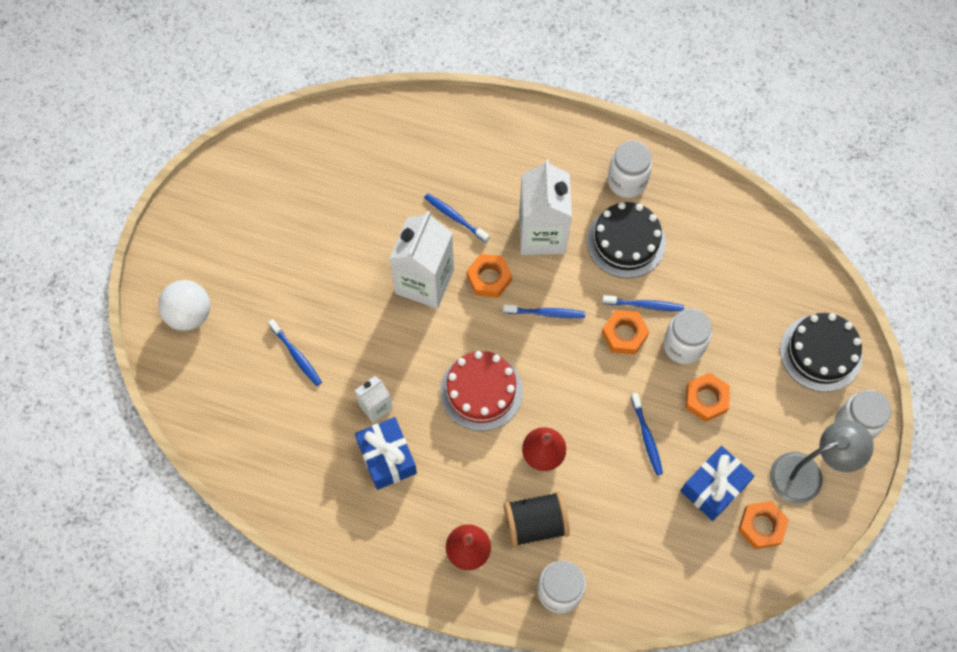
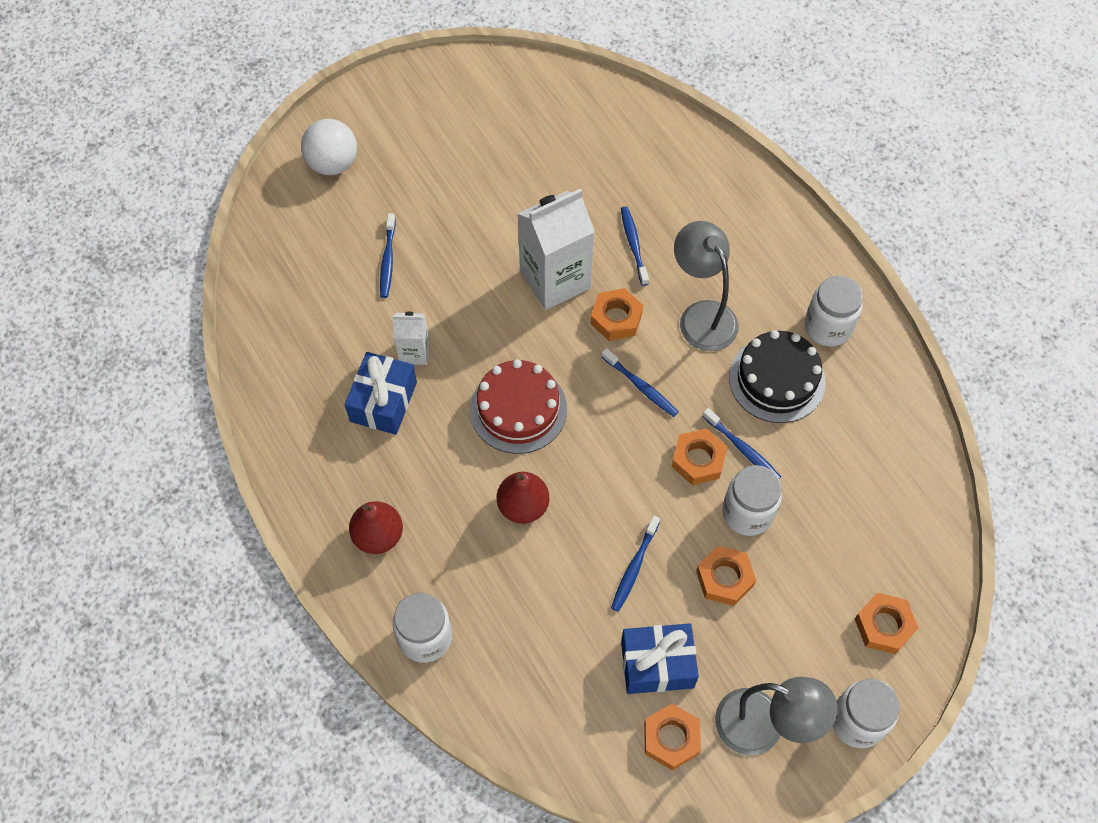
camera: 40 degrees right, 5 degrees down
black spool [504,491,570,547] -> none
white carton [519,159,572,255] -> grey lamp [674,221,739,351]
black cake [780,313,862,392] -> orange nut [855,593,918,654]

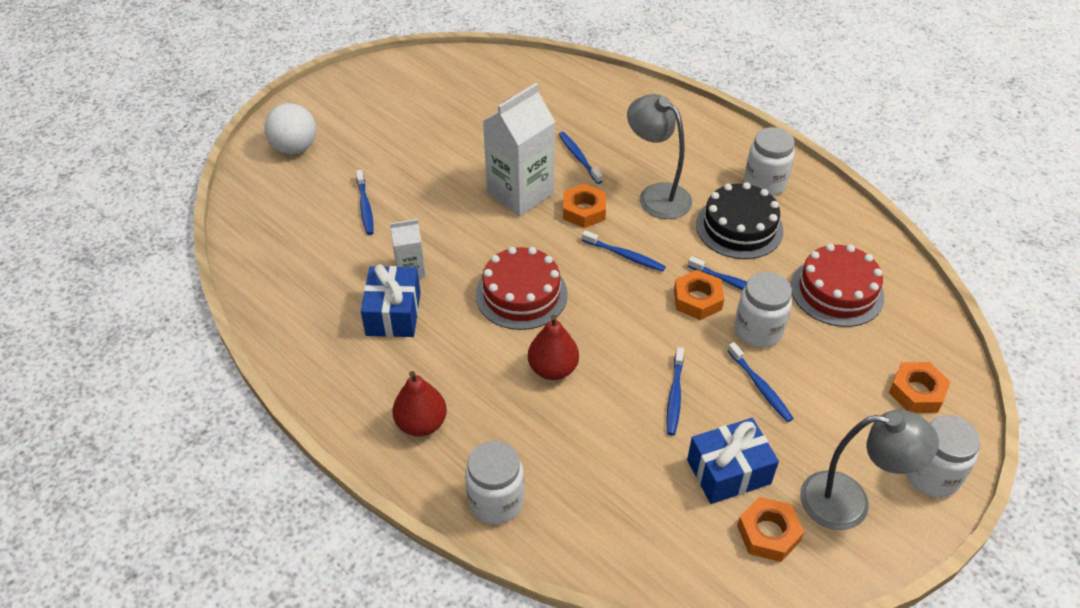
camera: 15 degrees left, 15 degrees down
orange nut [696,546,756,606] -> blue toothbrush [727,342,794,422]
none -> red cake [791,244,884,327]

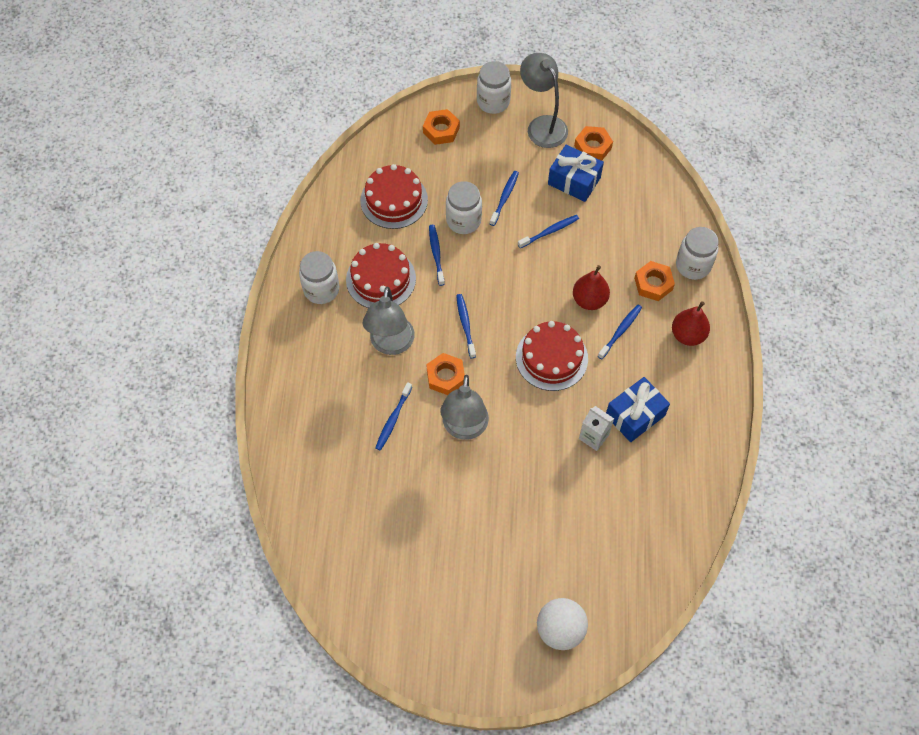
camera: 130 degrees left, 15 degrees up
blue toothbrush [356,170,374,235] -> blue toothbrush moved to [598,305,642,359]
white carton [483,83,555,216] -> grey lamp [440,375,489,440]
orange nut [674,270,724,320] -> orange nut moved to [634,261,675,301]
black cake [696,182,783,259] -> red cake [346,243,416,308]

